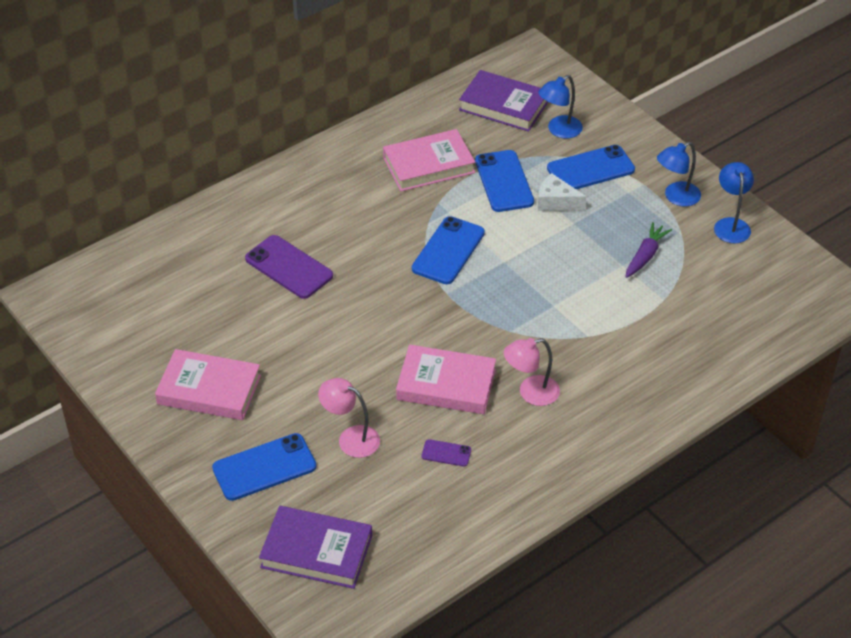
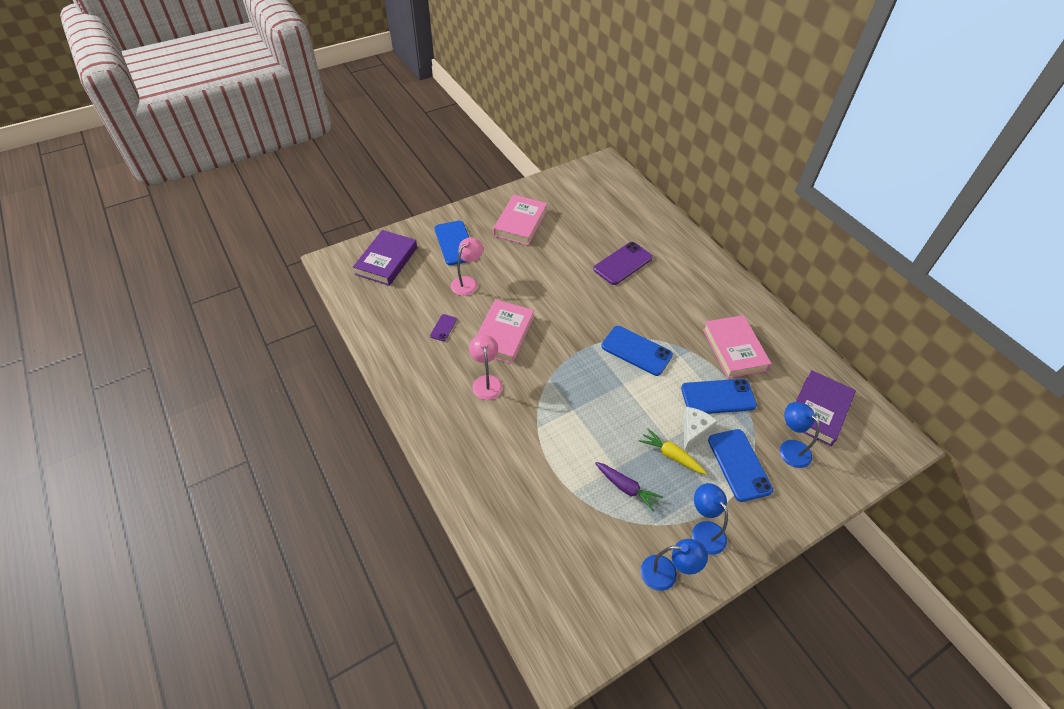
camera: 95 degrees right, 5 degrees up
none -> yellow carrot [639,428,707,474]

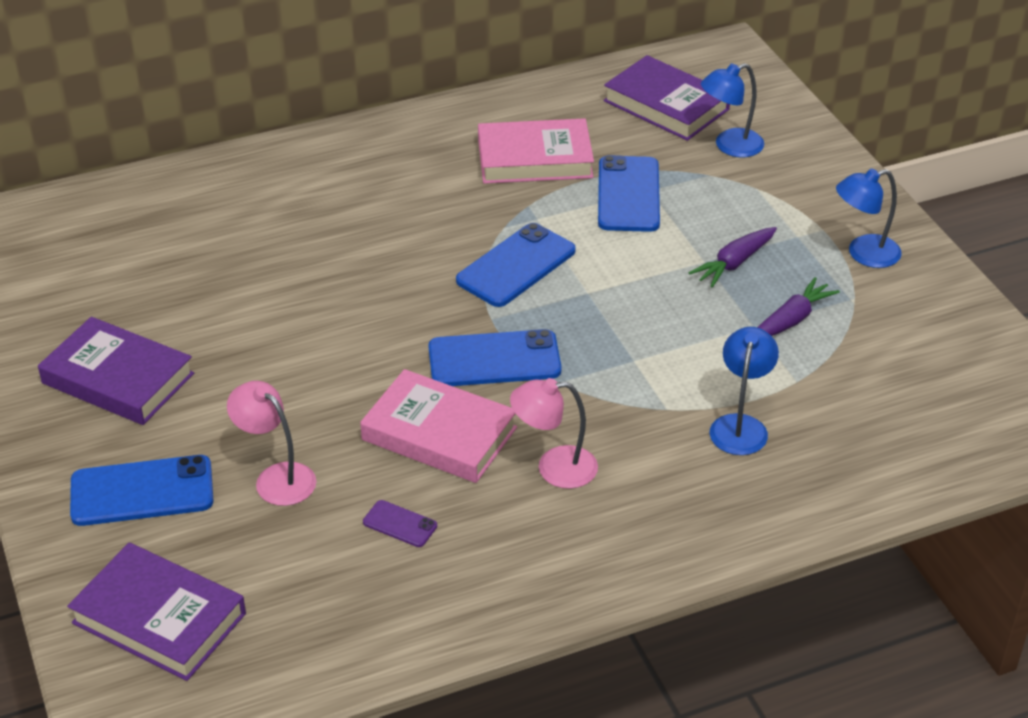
camera: 80 degrees left, 10 degrees down
pink book [493,195,547,245] -> purple book [38,317,194,425]
purple phone [593,242,653,285] -> none
yellow carrot [639,428,707,474] -> purple carrot [689,227,777,287]
blue lamp [641,539,708,591] -> blue lamp moved to [710,327,779,455]
white cheese [683,407,717,451] -> none
blue phone [708,429,773,502] -> blue phone moved to [428,329,562,386]

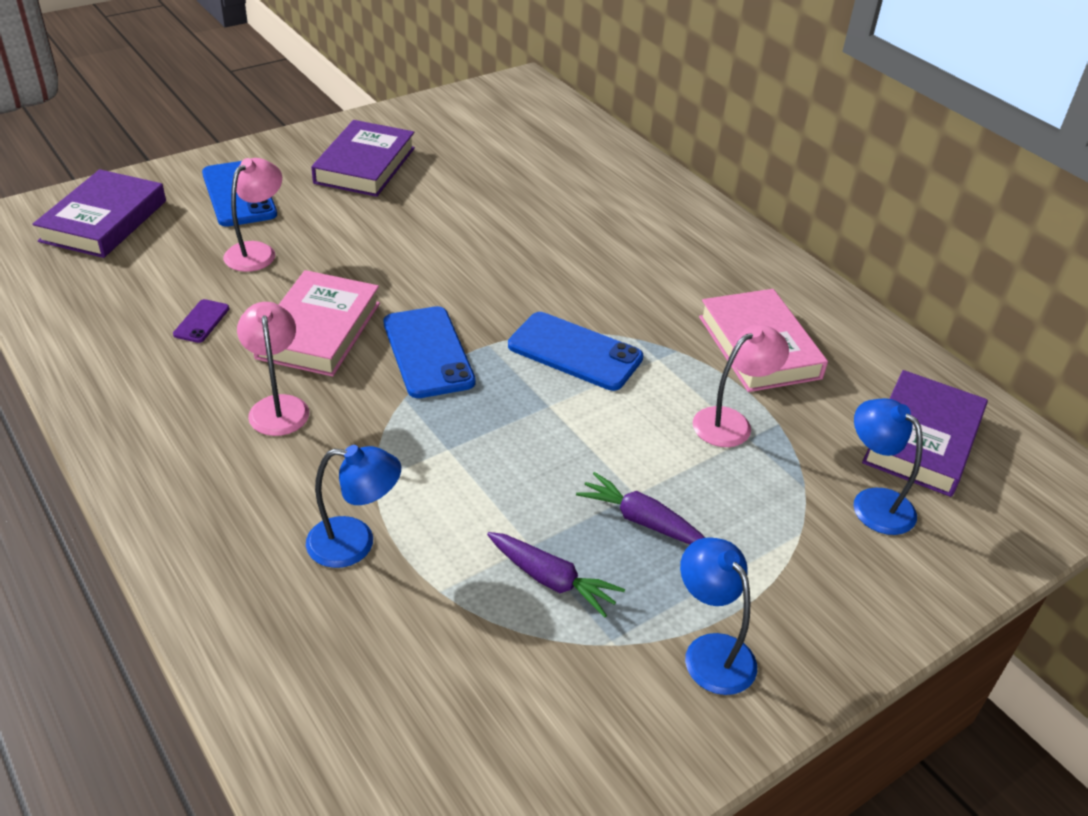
camera: 75 degrees right, 0 degrees up
blue phone [598,155,660,232] -> pink lamp [693,325,789,447]

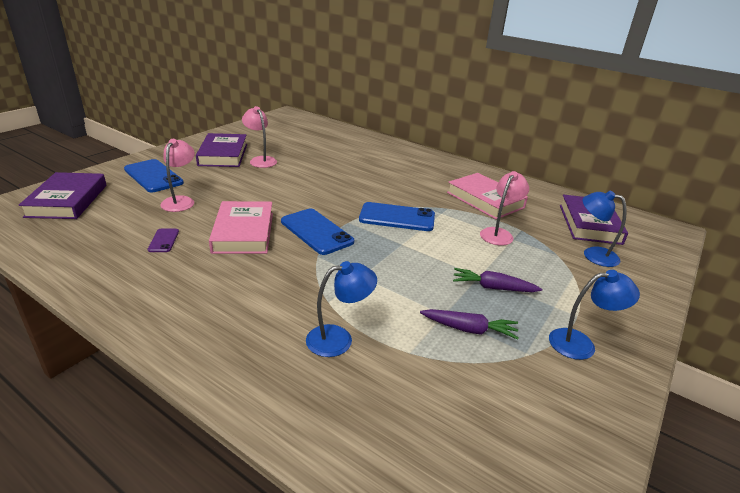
camera: 20 degrees left, 10 degrees down
pink lamp [237,302,309,436] -> pink lamp moved to [242,106,277,168]
blue lamp [680,537,757,695] -> blue lamp turned 135 degrees clockwise [549,270,640,360]

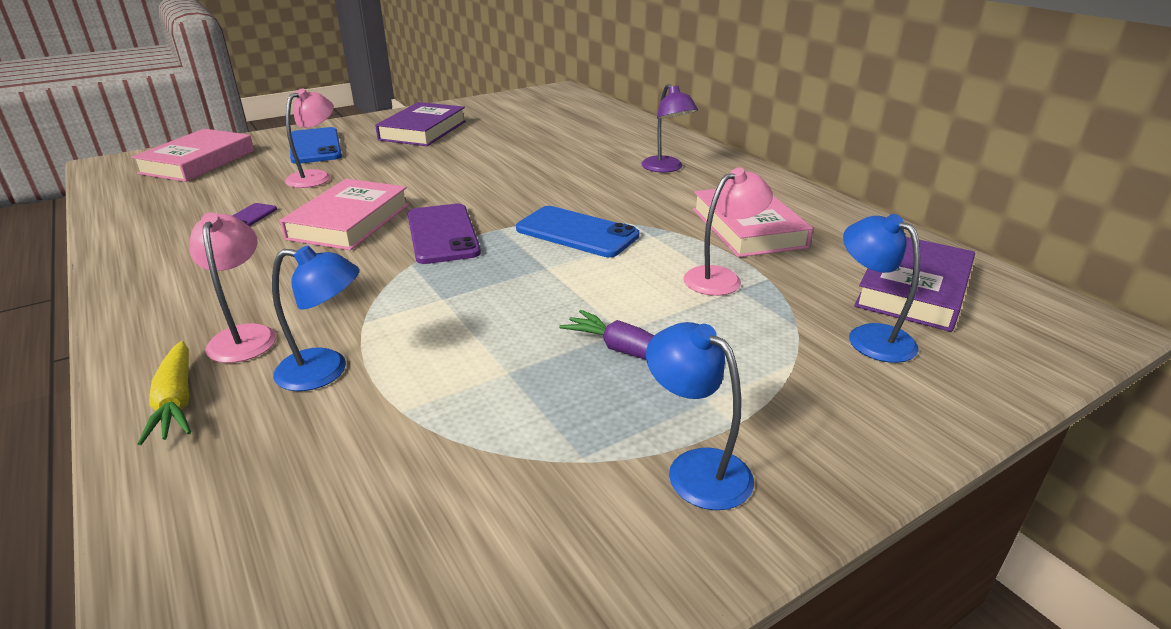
camera: 25 degrees right, 0 degrees up
purple book [19,172,107,219] -> pink book [131,129,254,182]
pink lamp [242,106,277,168] -> pink lamp moved to [190,213,276,363]
blue phone [281,209,354,255] -> purple phone [408,204,481,264]
purple carrot [420,309,519,340] -> none
blue lamp [549,270,640,360] -> blue lamp turned 150 degrees counterclockwise [646,322,754,510]
none -> yellow carrot [138,341,191,445]
none -> purple lamp [641,84,698,173]

